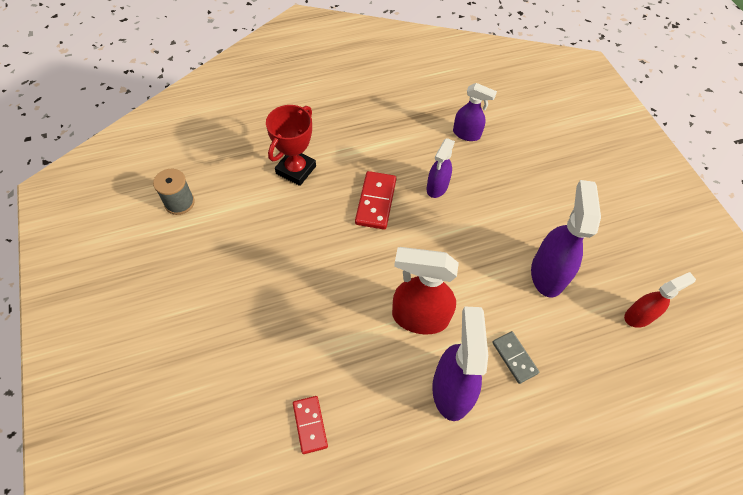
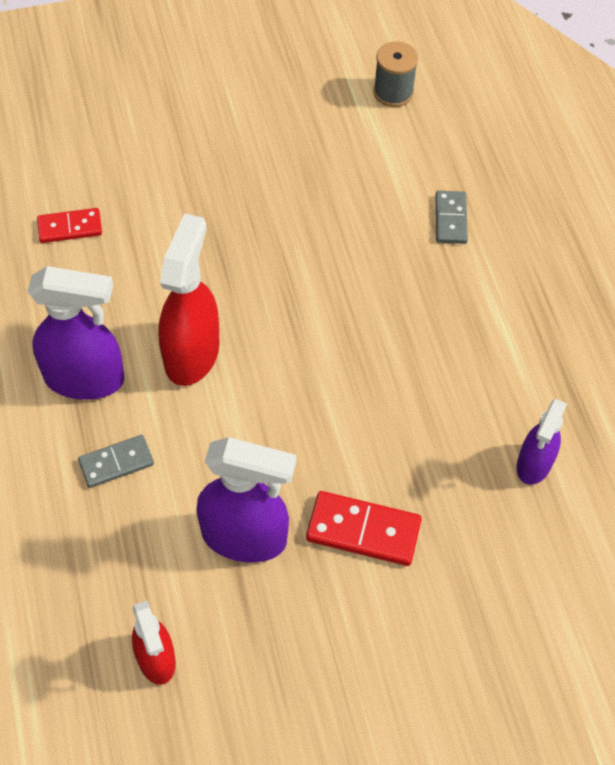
camera: 95 degrees right, 0 degrees up
red trophy [266,105,316,186] -> grey domino [436,191,468,244]
red domino [355,171,396,230] -> red domino moved to [306,491,422,566]
purple spray bottle [426,138,455,198] -> none

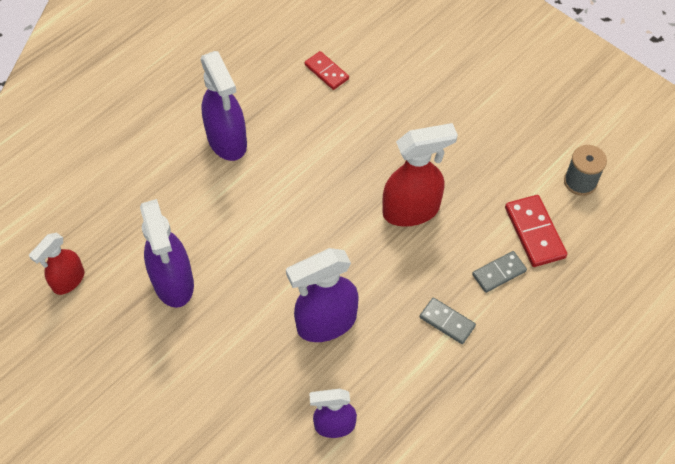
camera: 60 degrees right, 0 degrees up
grey domino [78,435,154,488] -> grey domino moved to [420,298,476,344]
red spray bottle [158,213,220,386] -> red spray bottle moved to [382,123,458,227]
red domino [306,491,422,566] -> red domino moved to [505,195,567,267]
none -> purple spray bottle [286,248,359,342]

